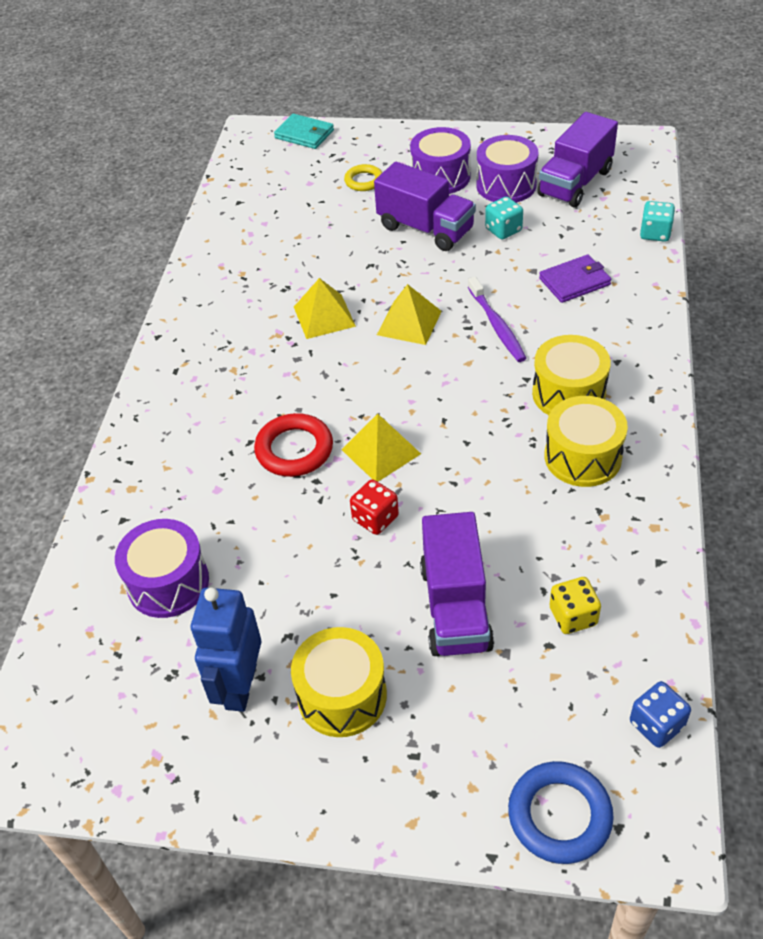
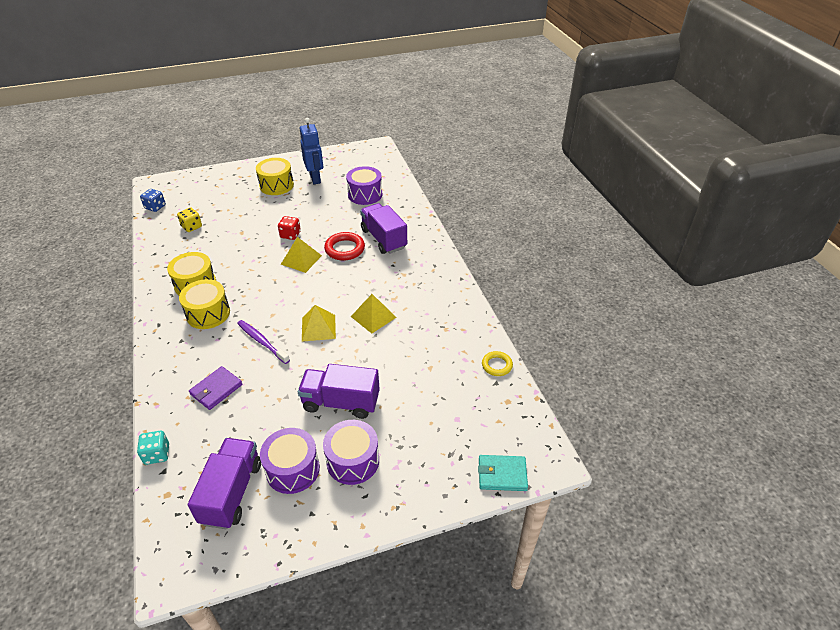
camera: 150 degrees right, 5 degrees down
yellow ring [344,164,382,191] -> yellow ring moved to [482,351,513,376]
purple truck [420,512,494,656] -> purple truck moved to [360,203,407,254]
turquoise dice [485,196,523,240] -> none
blue ring [508,761,614,864] -> none

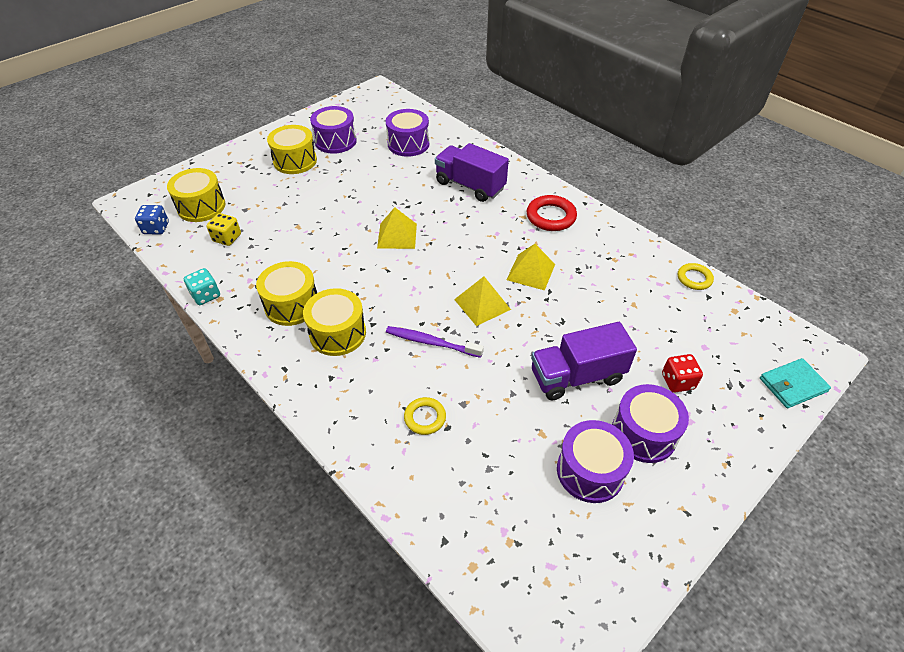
camera: 25 degrees left, 5 degrees up
turquoise dice [137,431,169,465] -> turquoise dice moved to [183,268,220,305]
purple truck [188,438,261,529] -> none
purple wallet [189,366,243,410] -> yellow ring [404,397,446,435]
red dice [278,216,301,240] -> red dice moved to [662,354,703,393]
blue robot [300,118,323,184] -> purple drum [310,106,357,154]
red ring [324,232,365,261] -> red ring moved to [526,195,577,231]
none -> yellow drum [167,168,226,222]

